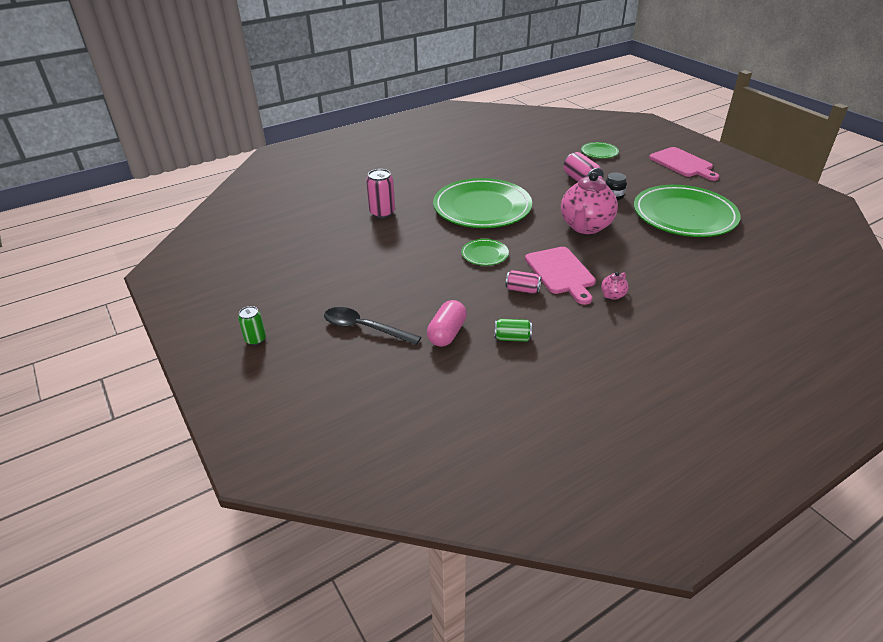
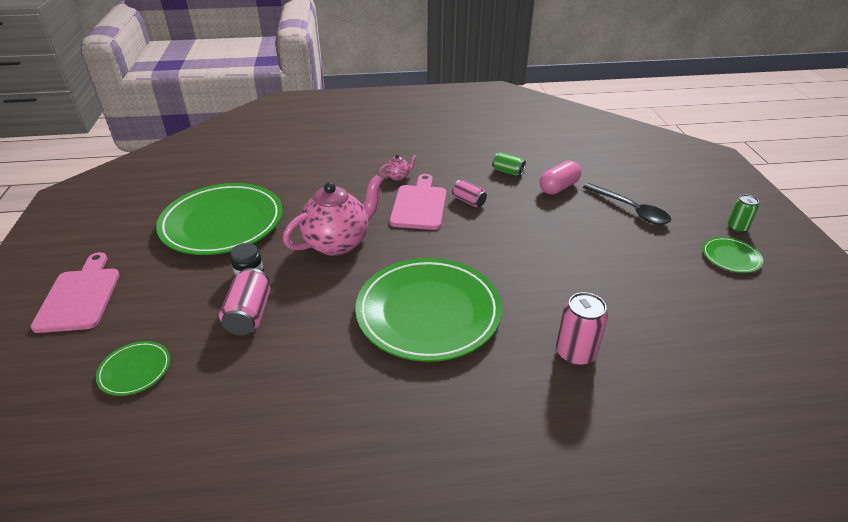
camera: 155 degrees left, 0 degrees up
green plate [461,239,509,266] -> green plate moved to [702,237,763,273]

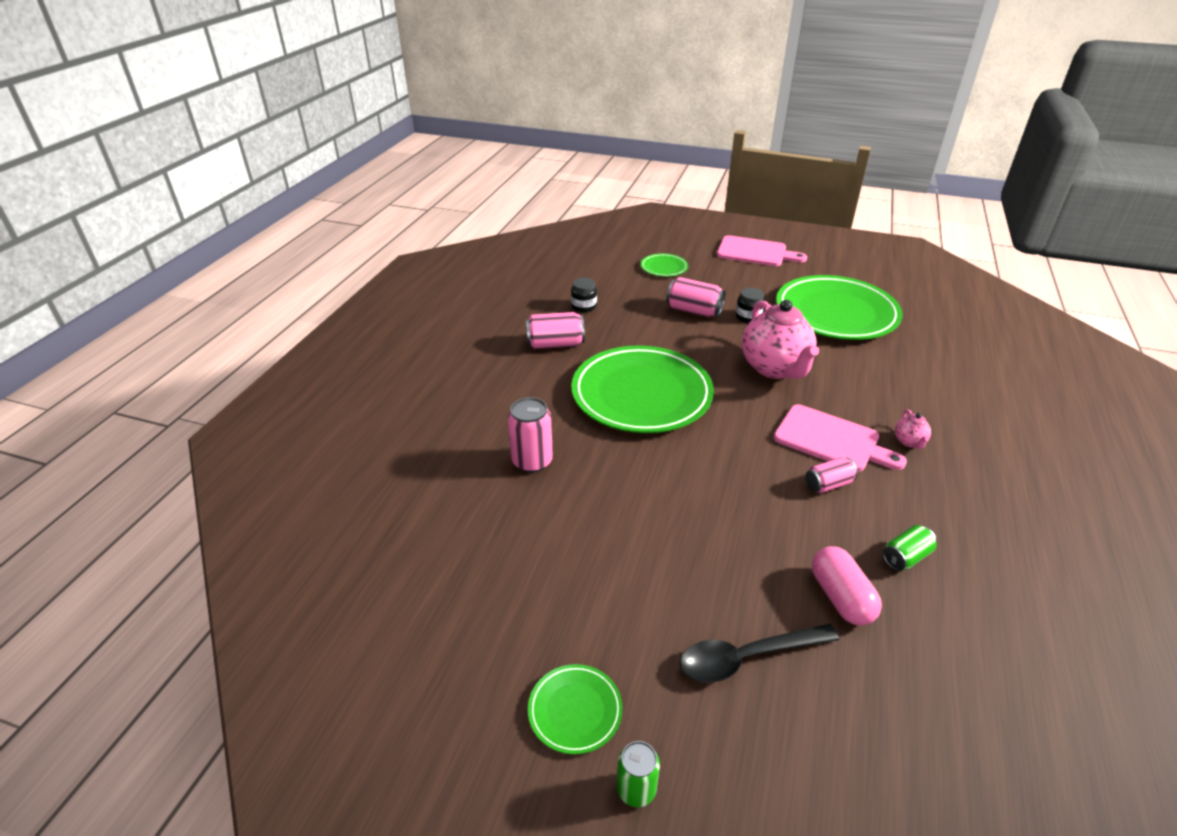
camera: 115 degrees right, 0 degrees up
none -> pink can [526,312,585,349]
none -> black jar [571,278,597,312]

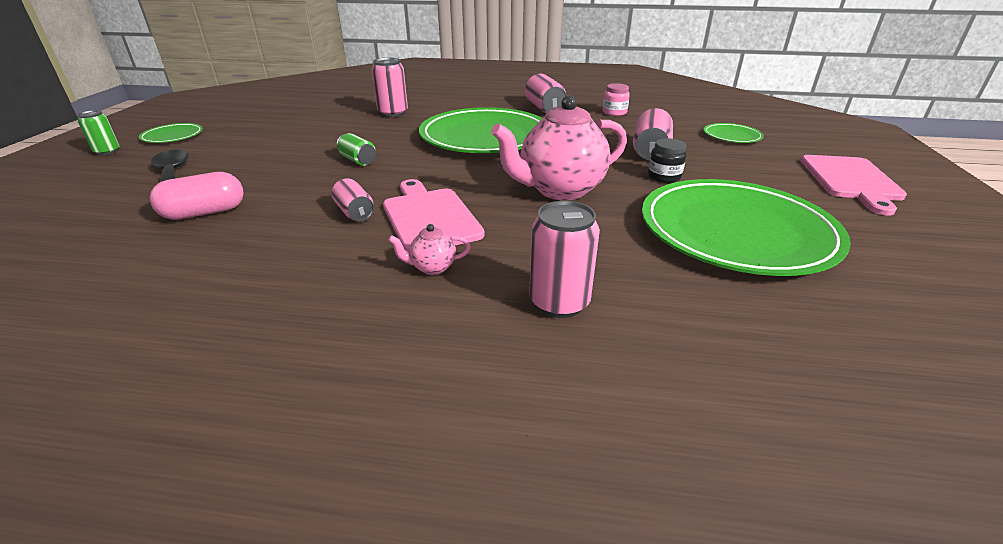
camera: 80 degrees right, 5 degrees down
black jar [571,278,597,312] -> pink jar [603,83,630,116]
pink cutting board [774,405,907,472] -> pink cutting board turned 135 degrees clockwise [383,179,484,252]
green can [882,525,937,571] -> green can moved to [337,133,376,166]
none -> pink can [529,201,600,318]

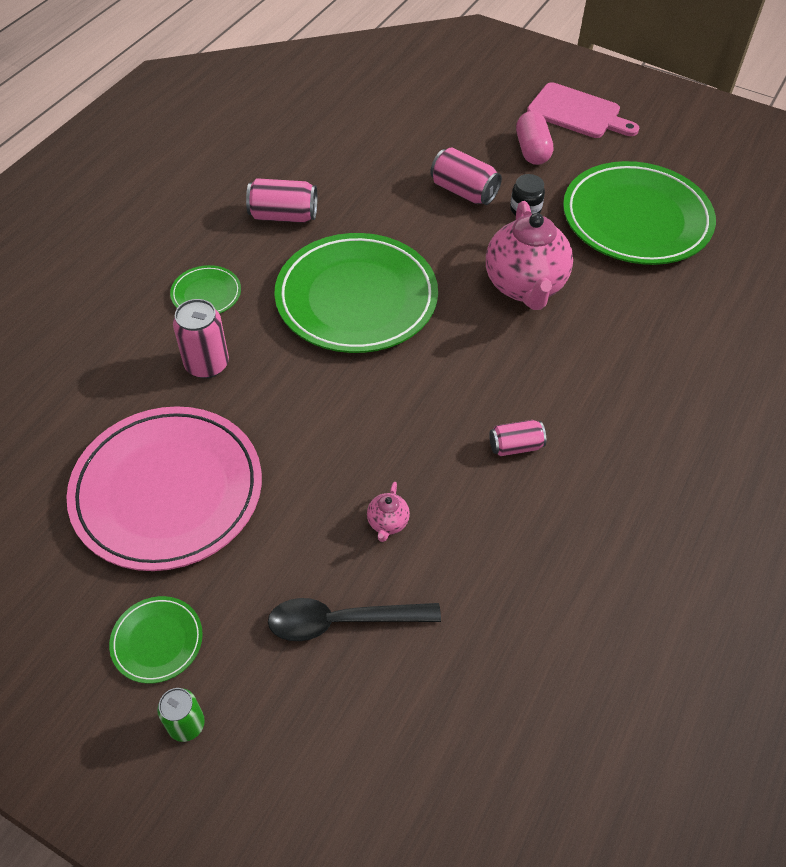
camera: 70 degrees left, 20 degrees up
pink capsule [150,172,244,220] -> pink capsule moved to [516,111,553,165]
green can [337,133,376,166] -> none
pink cutting board [383,179,484,252] -> none
pink teapot [388,224,471,275] -> pink teapot moved to [367,482,410,542]
pink can [529,201,600,318] -> none
pink jar [603,83,630,116] -> none
green plate [704,123,764,143] -> green plate moved to [170,265,241,314]
none -> pink plate [67,406,262,571]

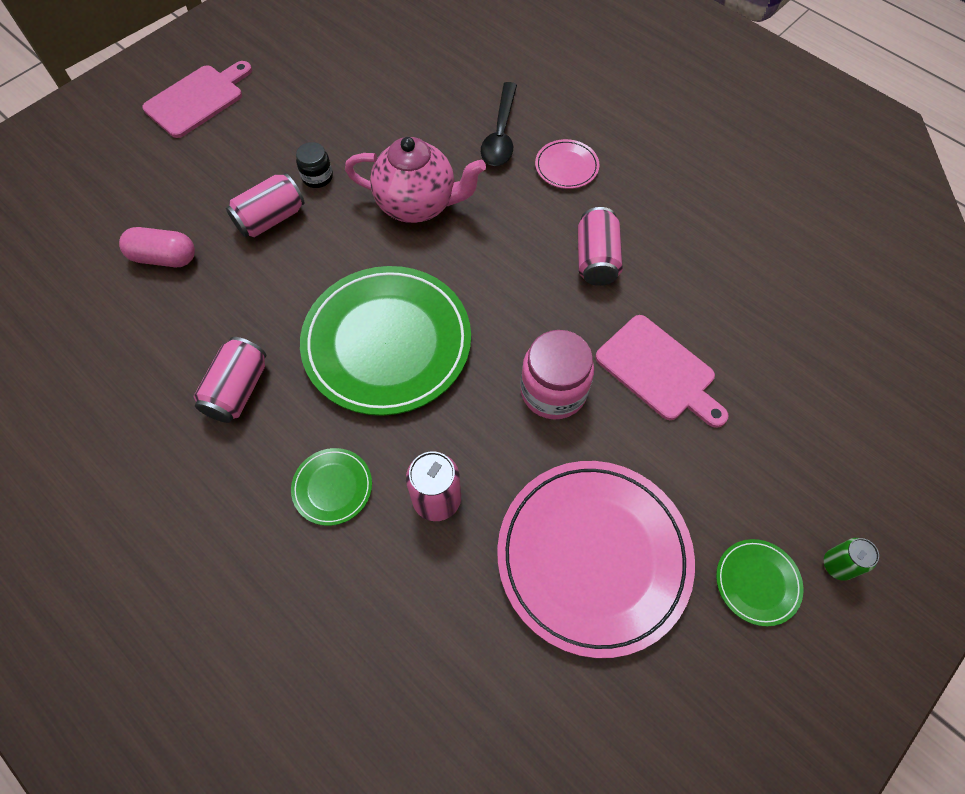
camera: 75 degrees left, 10 degrees up
black spoon [268,598,441,641] -> black spoon moved to [481,82,517,166]
pink teapot [367,482,410,542] -> pink cutting board [595,315,728,428]
pink can [489,420,546,456] -> pink can [578,207,623,286], size x1.56
pink capsule [516,111,553,165] -> pink capsule moved to [119,227,195,267]
green plate [563,161,716,265] -> none
none -> pink jar [520,330,594,420]
none -> pink plate [535,139,599,189]

